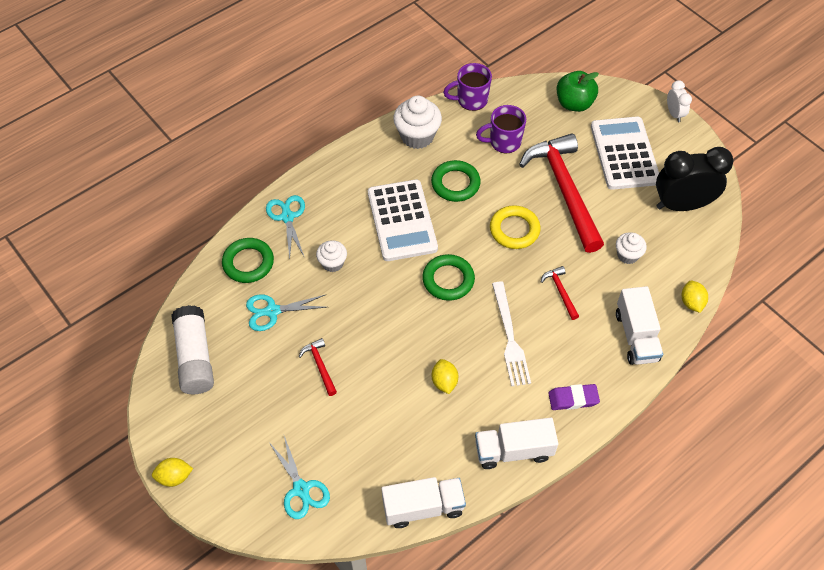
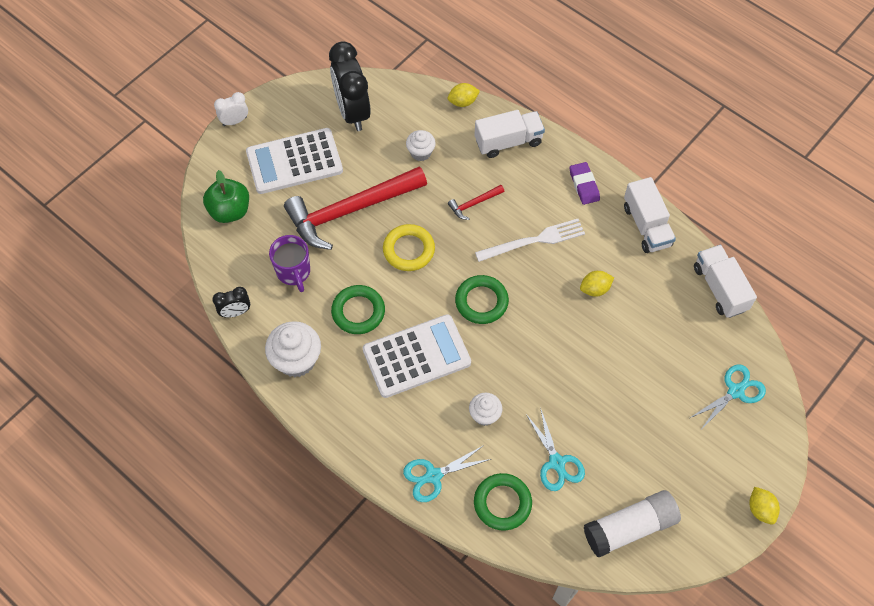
camera: 100 degrees left, 5 degrees up
red hammer [299,338,337,396] -> none
purple mug [443,63,492,111] -> black clock [212,287,250,318]

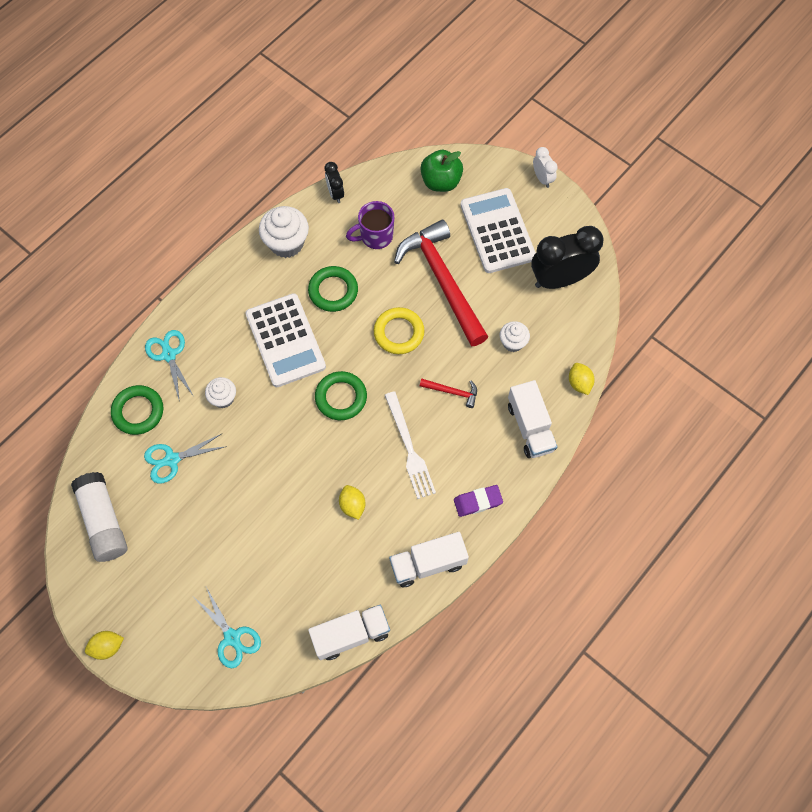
camera: 90 degrees right, 5 degrees up
red hammer [448,185,505,220] -> red hammer turned 135 degrees clockwise [420,379,477,408]

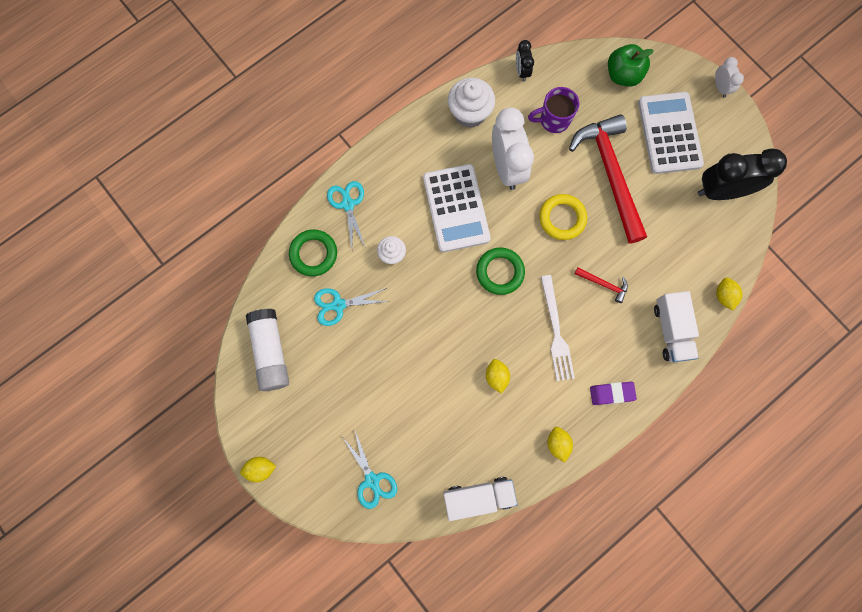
camera: 10 degrees right, 10 degrees up
green ring [308,266,358,312] -> white clock [492,107,534,190]
white truck [389,532,469,587] -> yellow lemon [548,427,573,462]
white cupcake [500,321,530,352] -> none

